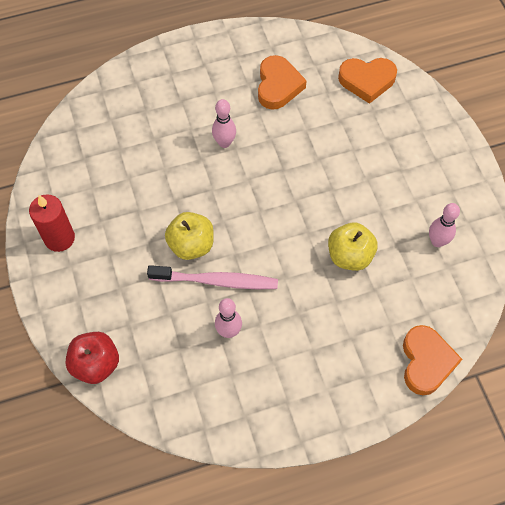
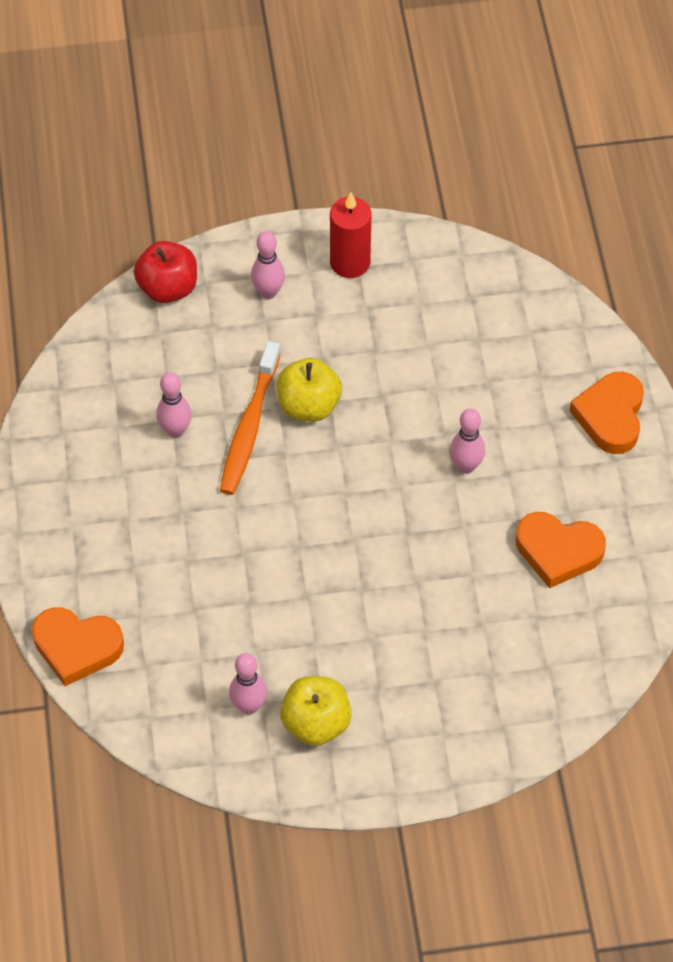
camera: 100 degrees right, 5 degrees down
pink toothbrush [147,265,278,289] -> orange toothbrush [220,341,280,495]
yellow apple [328,223,378,271] -> yellow apple moved to [280,676,352,746]
orange heart [338,58,397,104] -> orange heart moved to [569,371,644,454]
none -> pink bowling pin [251,231,285,299]

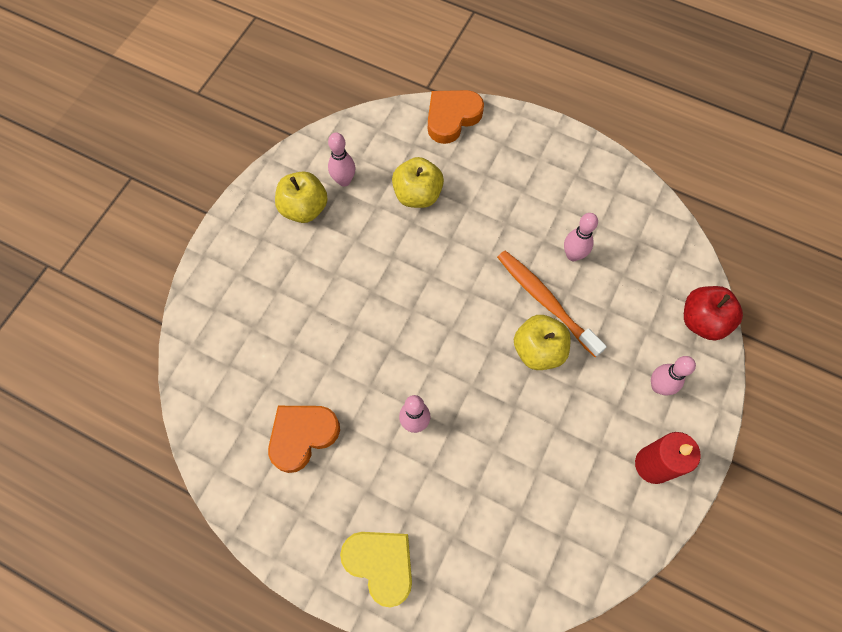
camera: 125 degrees right, 10 degrees up
orange heart [569,371,644,454] -> yellow heart [340,532,412,607]
none -> yellow apple [392,157,444,208]

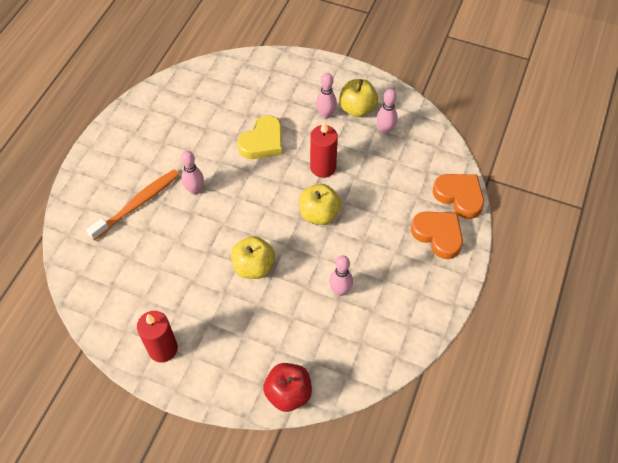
camera: 85 degrees right, 10 degrees down
orange heart [268,406,340,473] -> orange heart moved to [411,211,463,259]
yellow heart [340,532,412,607] -> yellow heart moved to [237,115,282,159]
yellow apple [392,157,444,208] -> yellow apple moved to [299,184,341,225]
orange toothbrush [497,251,607,357] -> orange toothbrush moved to [86,169,179,241]
pink bowling pin [651,356,696,396] -> pink bowling pin moved to [316,73,337,119]
none -> red candle [310,121,338,178]

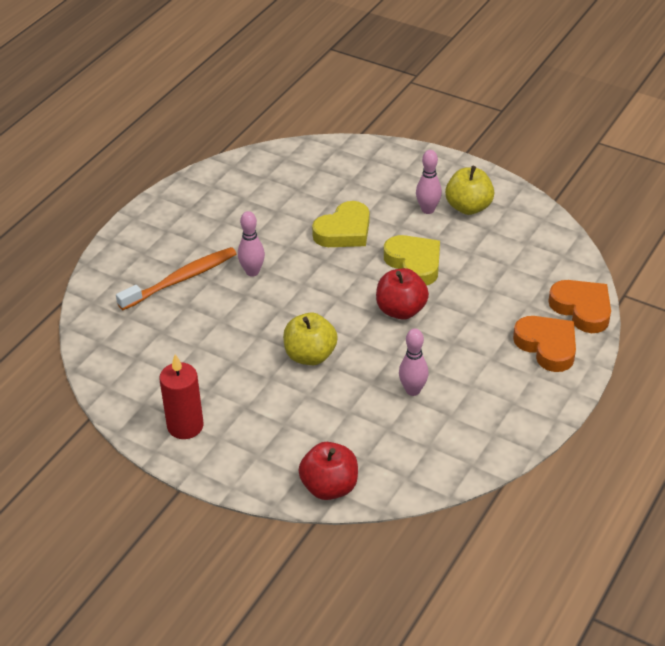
camera: 10 degrees right, 15 degrees down
yellow apple [299,184,341,225] -> red apple [376,268,429,320]
red candle [310,121,338,178] -> yellow heart [384,235,440,286]
pink bowling pin [376,89,398,134] -> none

